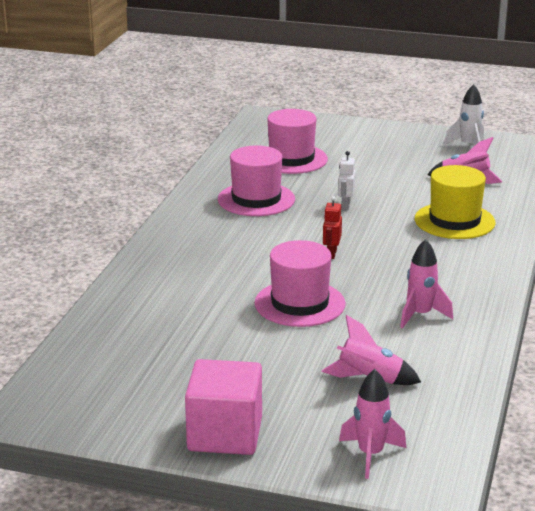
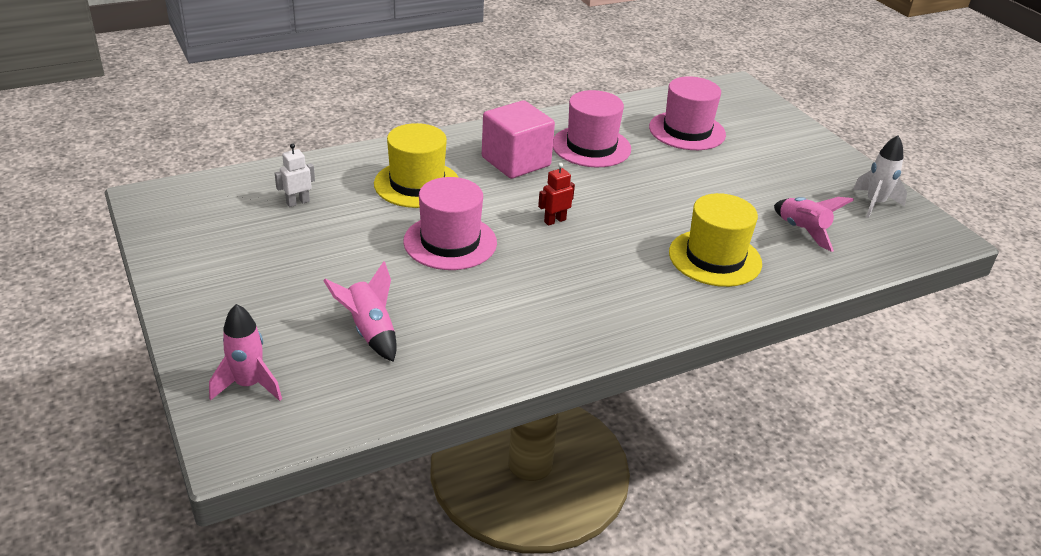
camera: 45 degrees right, 10 degrees up
pink cube [185,359,262,455] -> pink cube moved to [482,100,555,179]
white robot [338,151,356,210] -> white robot moved to [275,143,315,207]
pink rocket [400,239,453,328] -> none
none -> yellow hat [374,123,459,208]

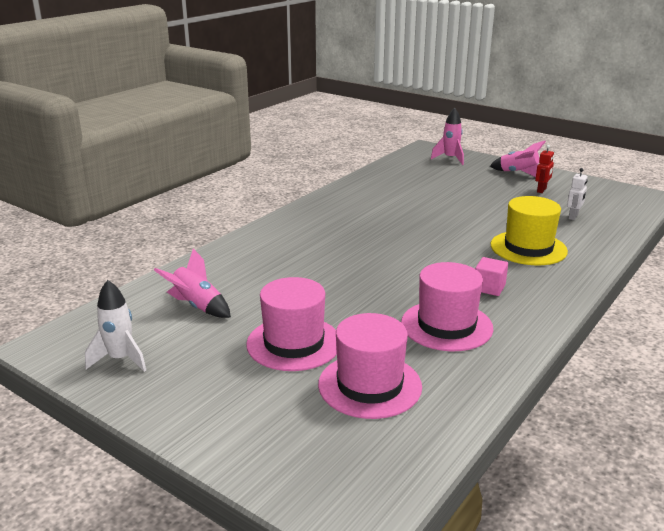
camera: 155 degrees right, 10 degrees down
pink rocket [323,261,397,362] -> pink rocket moved to [490,141,546,177]
pink hat [403,177,497,270] -> pink hat moved to [246,277,337,371]
pink cube [482,100,555,179] -> pink cube [475,257,508,296], size x0.51
red robot [538,163,575,226] -> red robot moved to [535,145,554,193]
yellow hat [669,193,762,287] -> none

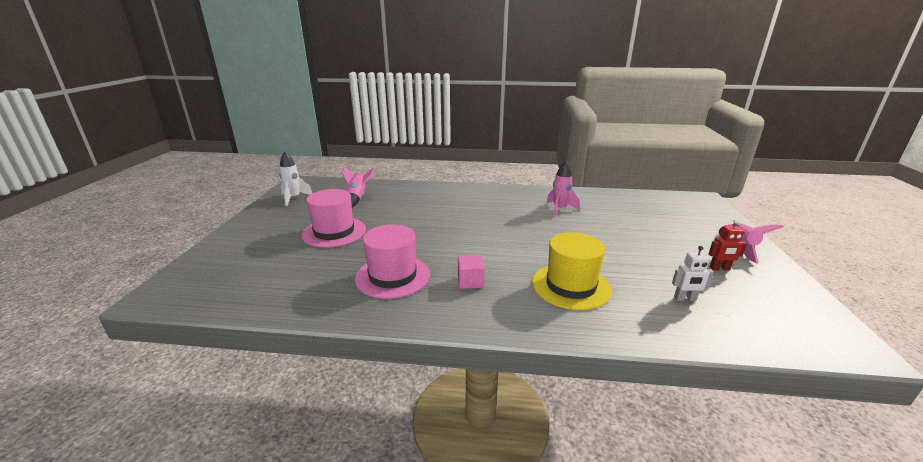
camera: 60 degrees right, 0 degrees up
pink hat [318,313,422,419] -> none
pink rocket [431,108,464,165] -> pink rocket moved to [547,160,580,218]

